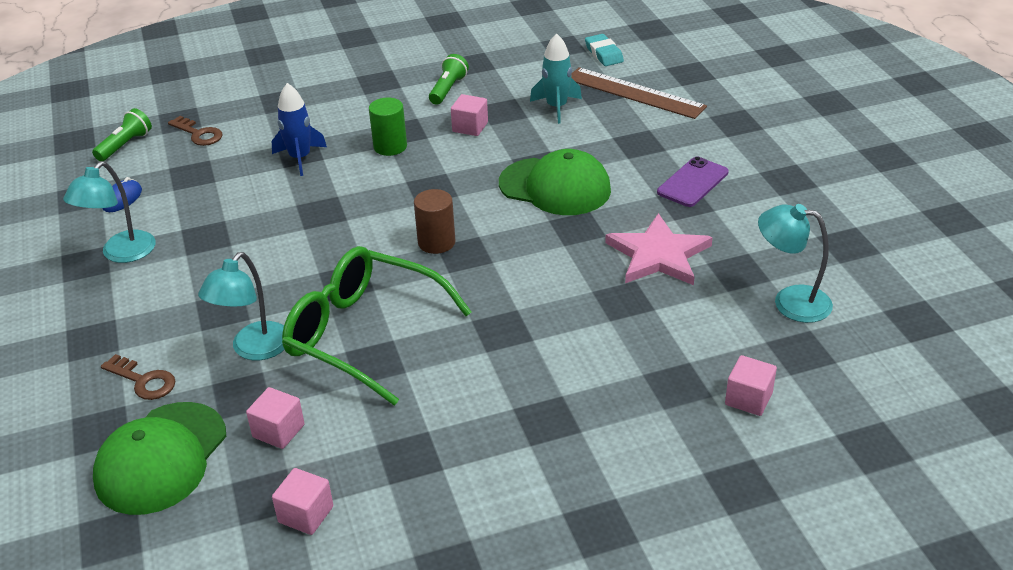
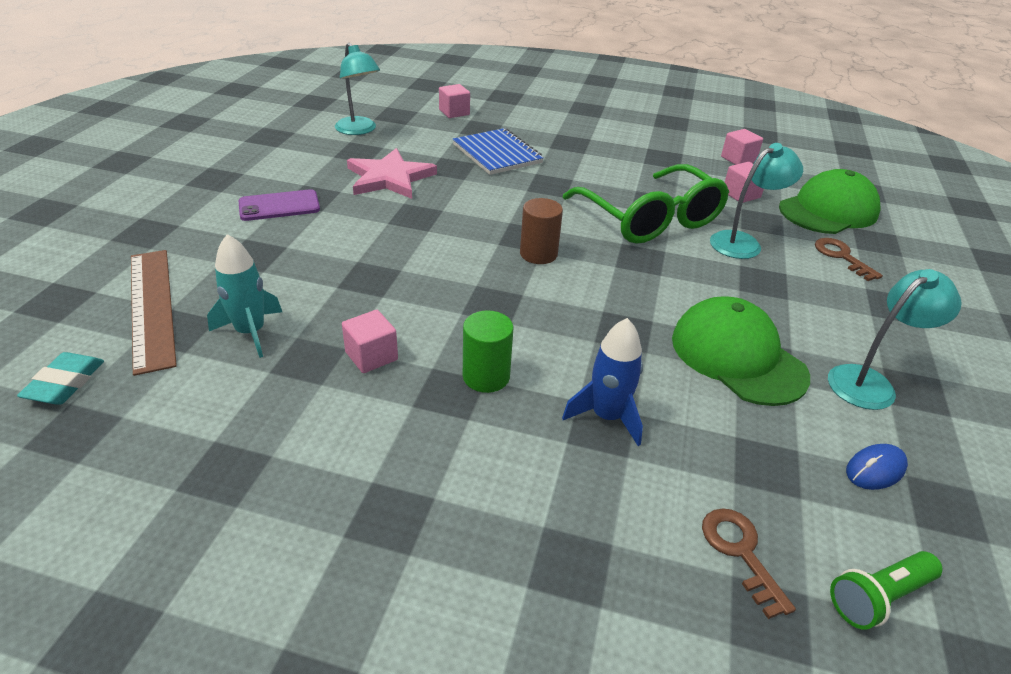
camera: 150 degrees left, 0 degrees up
green flashlight [429,54,469,105] -> none
green cap [499,149,611,215] -> green cap moved to [672,296,810,406]
none -> blue notebook [453,128,544,175]

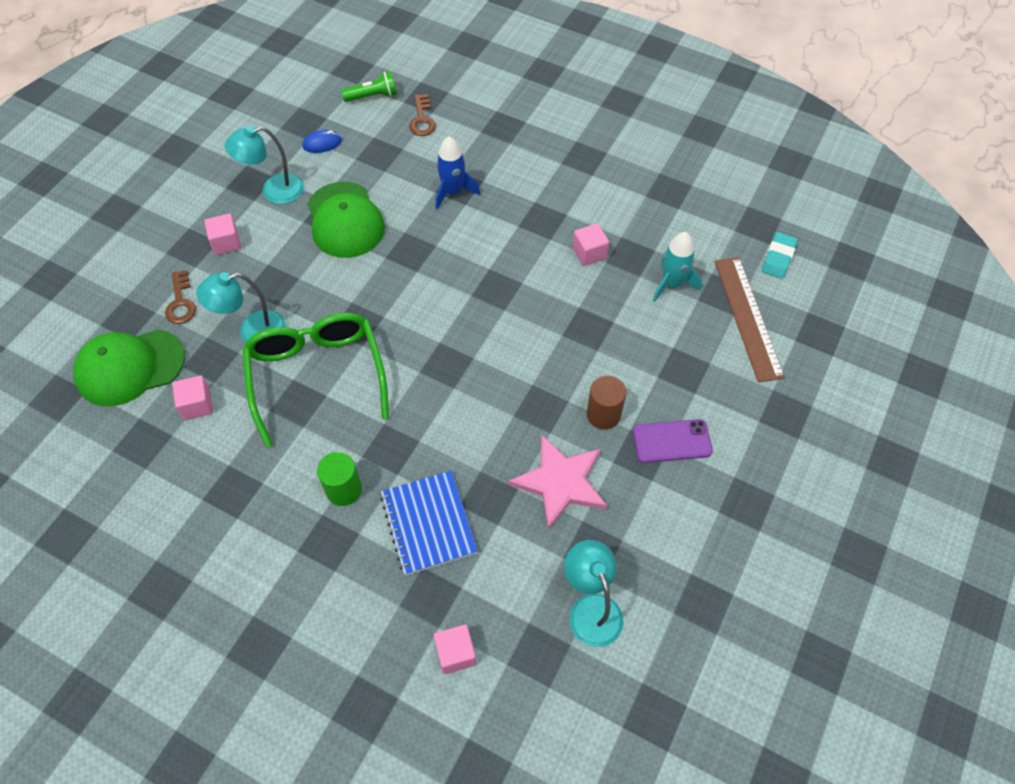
camera: 165 degrees left, 20 degrees up
green cylinder [463,310,513,393] -> green cylinder moved to [317,452,362,506]
brown cylinder [520,198,563,264] -> brown cylinder moved to [587,376,626,429]
pink cube [721,129,763,165] -> pink cube moved to [204,214,241,255]

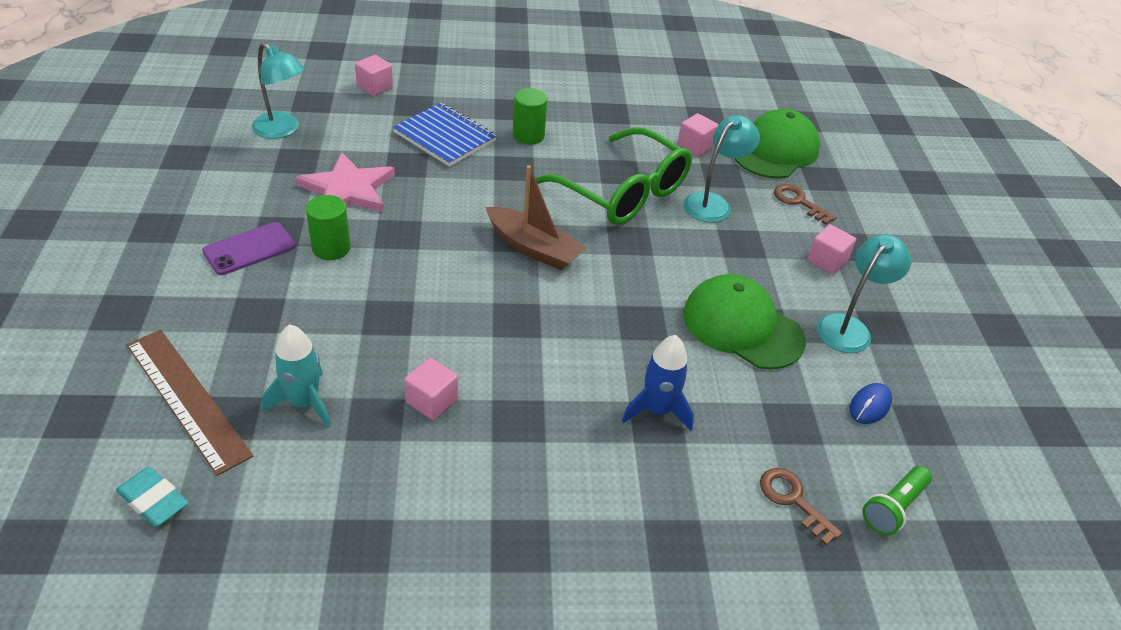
camera: 145 degrees right, 15 degrees down
brown cylinder [587,376,626,429] -> green cylinder [306,195,351,260]
turquoise eraser [762,232,798,279] -> turquoise eraser turned 45 degrees counterclockwise [116,467,188,527]
none -> brown boat [485,165,586,271]

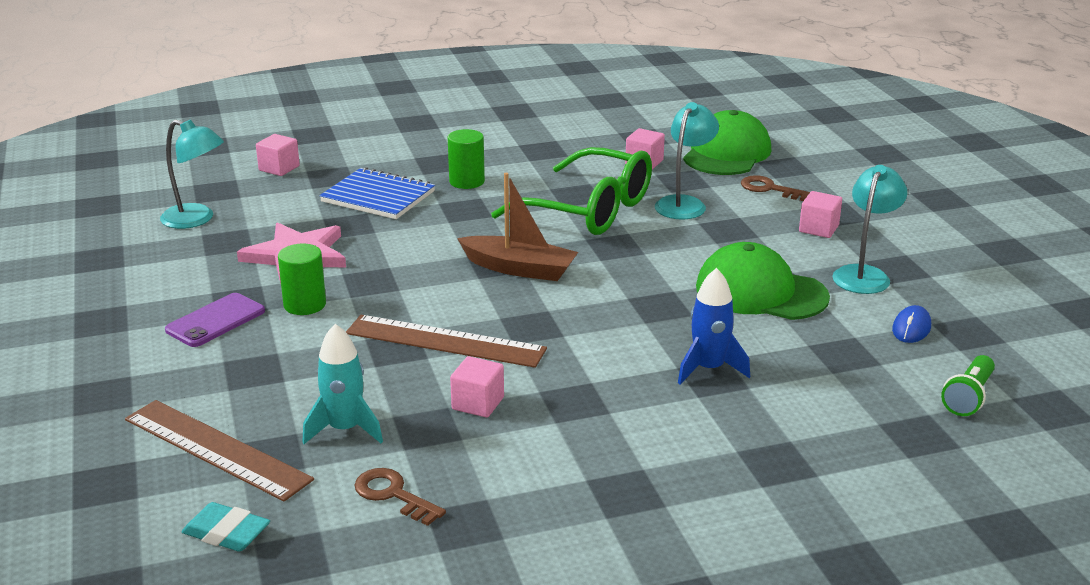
camera: 10 degrees left, 15 degrees down
brown key [760,468,842,546] -> brown key moved to [354,468,446,526]
none -> brown ruler [346,315,547,368]

